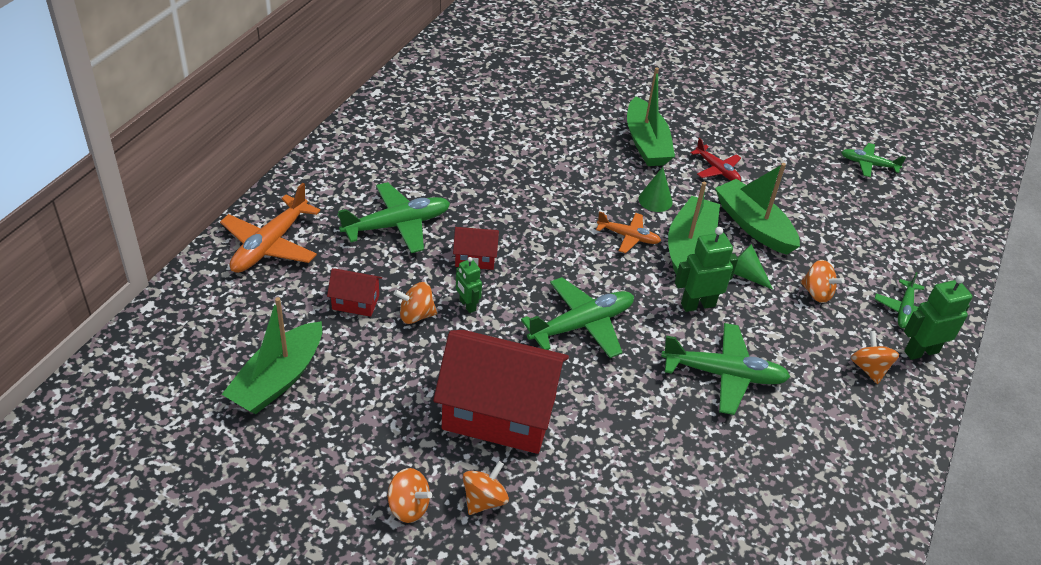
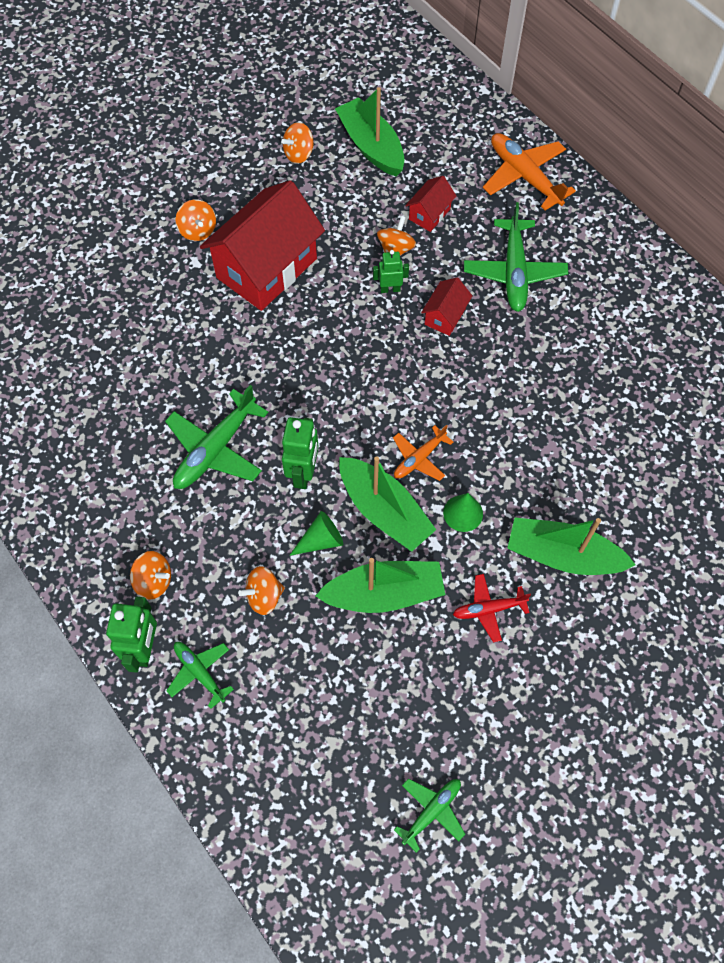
camera: 120 degrees right, 20 degrees up
orange spinning top [387,468,432,523] -> orange spinning top moved to [281,122,314,164]
green plane [521,277,634,358] -> none

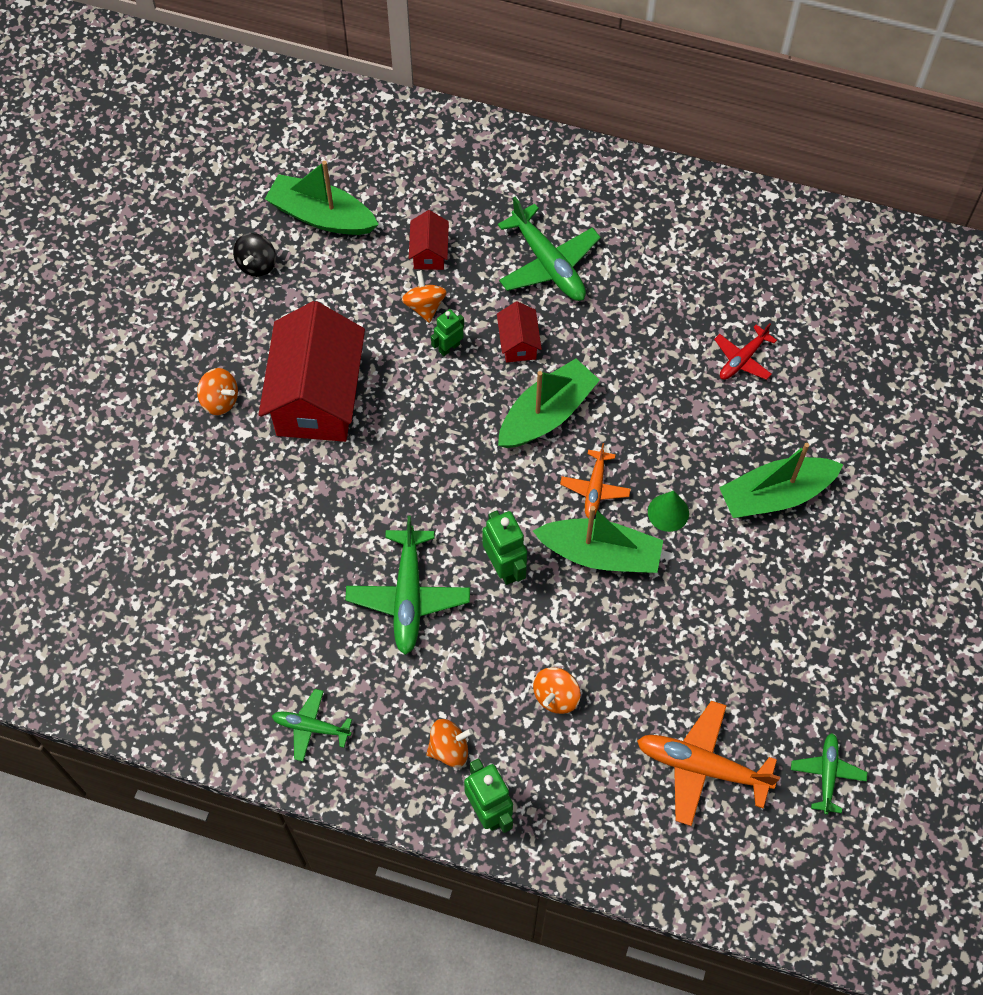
camera: 35 degrees left, 0 degrees up
green plane [166,642,234,709] -> green plane moved to [272,689,352,761]
orange spinning top [281,122,314,164] -> black spinning top [233,233,276,277]
green cone [289,511,343,556] -> none
green boat [316,558,445,613] -> green boat moved to [498,359,600,448]
red plane [453,574,531,642] -> red plane moved to [714,323,777,380]
orange plane [483,133,576,211] -> orange plane moved to [637,701,780,826]

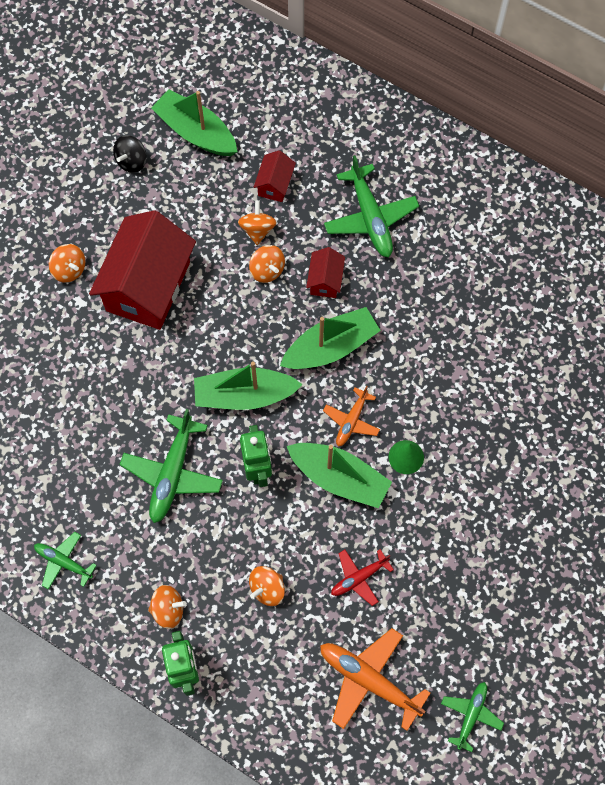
camera: 15 degrees right, 5 degrees up
green robot [431,309,464,356] -> orange spinning top [249,245,285,283]
red plane [714,323,777,380] -> red plane moved to [331,549,394,606]
green boat [719,443,844,518] -> green boat moved to [194,361,303,410]

